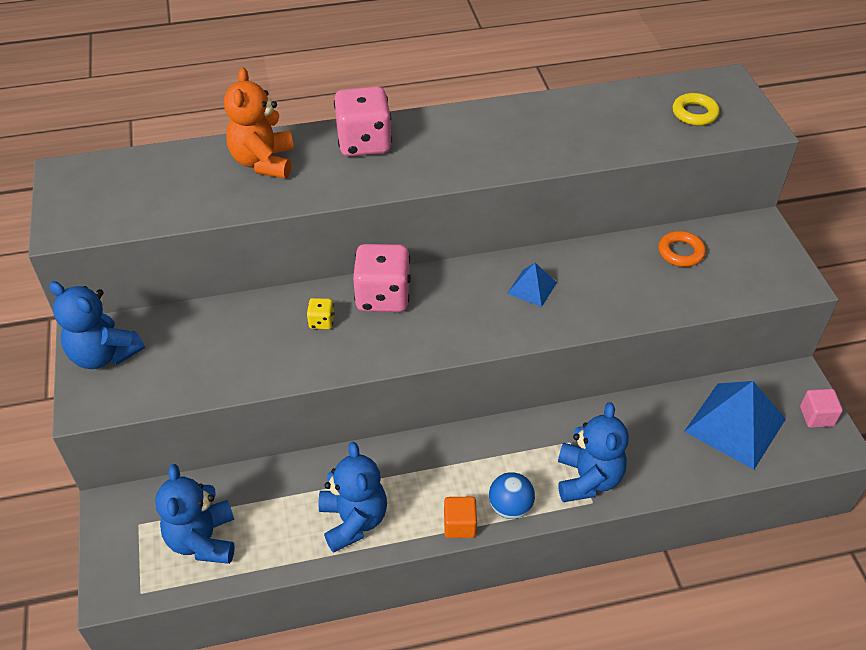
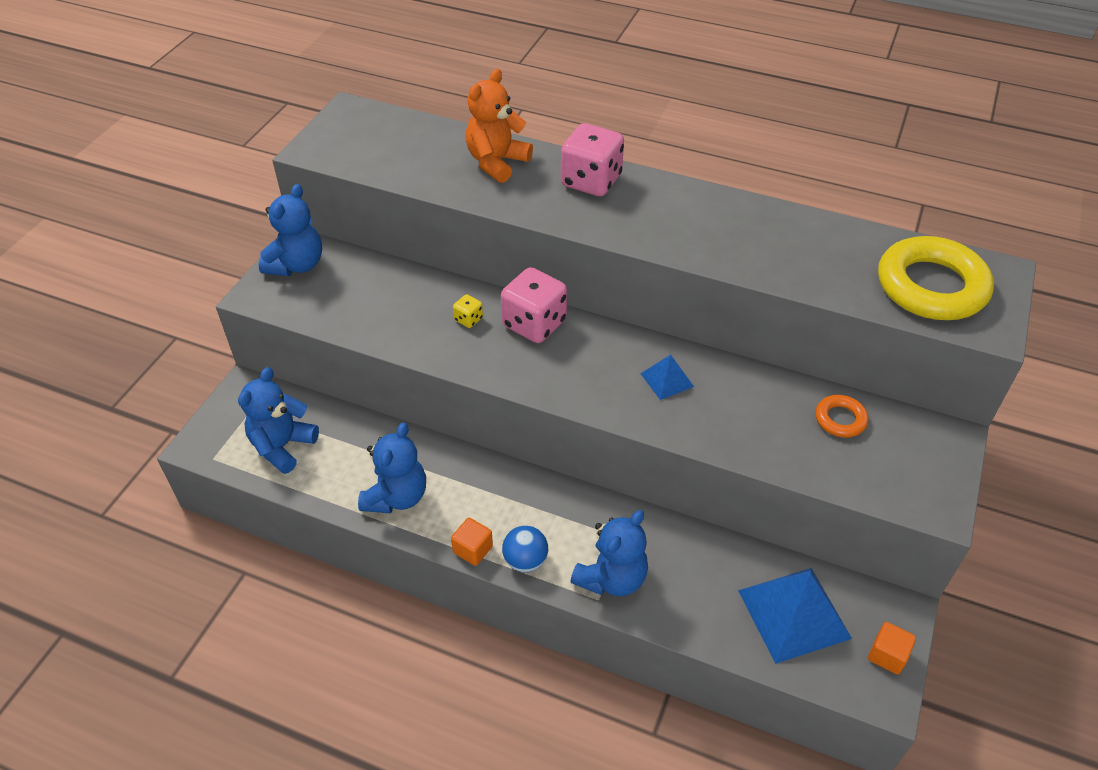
camera: 35 degrees right, 0 degrees up
blue teddy bear [49,281,145,369] -> blue teddy bear turned 135 degrees counterclockwise [259,184,322,276]
yellow ring [673,93,720,126] -> yellow ring [878,236,994,320], size x2.11
pink cube [800,389,843,428] -> orange cube [868,622,916,674]

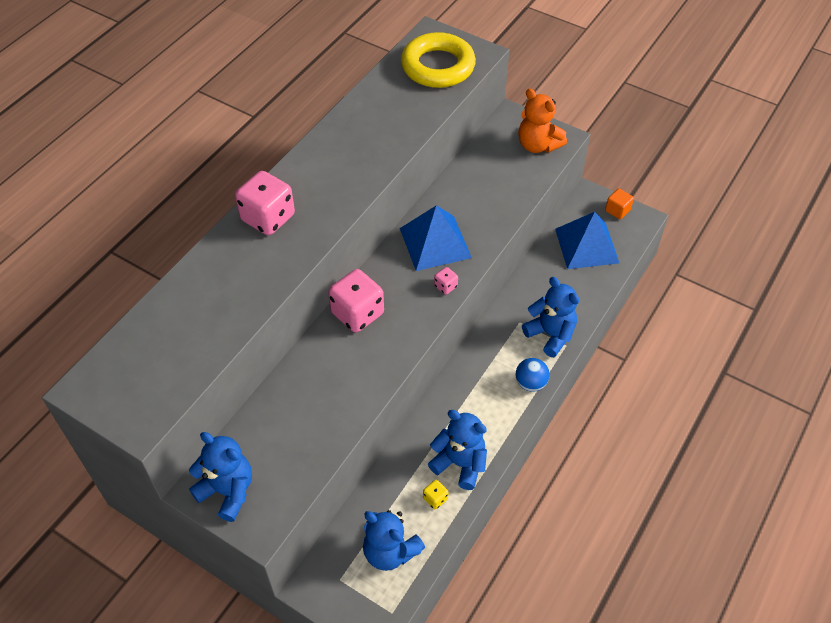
camera: 80 degrees left, 5 degrees up
orange cube [451,518,493,566] -> none
yellow dice [453,294,483,328] -> yellow dice moved to [423,480,448,509]
orange teddy bear [466,69,533,183] -> orange teddy bear moved to [518,88,567,153]
blue pyramid [640,355,694,400] -> blue pyramid [400,205,472,271], size x1.98
orange ring [815,395,868,438] -> none
none -> pink dice [434,267,458,295]

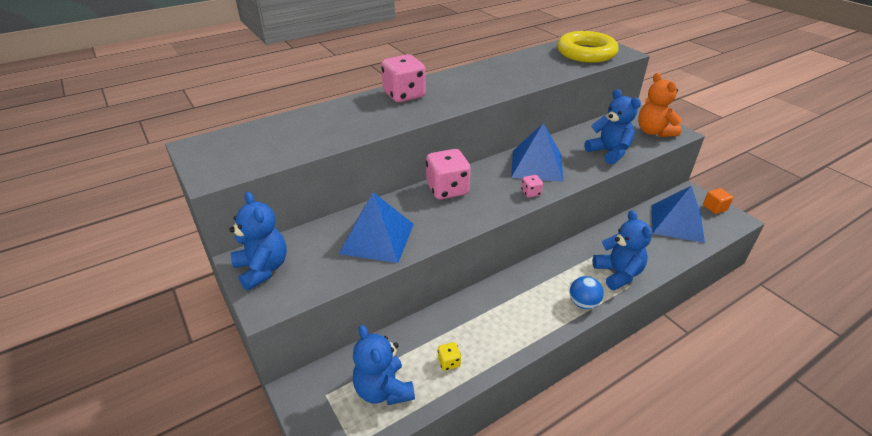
camera: 25 degrees right, 15 degrees down
blue teddy bear [428,410,487,490] -> blue teddy bear moved to [585,89,641,165]
none -> blue pyramid [339,192,414,263]

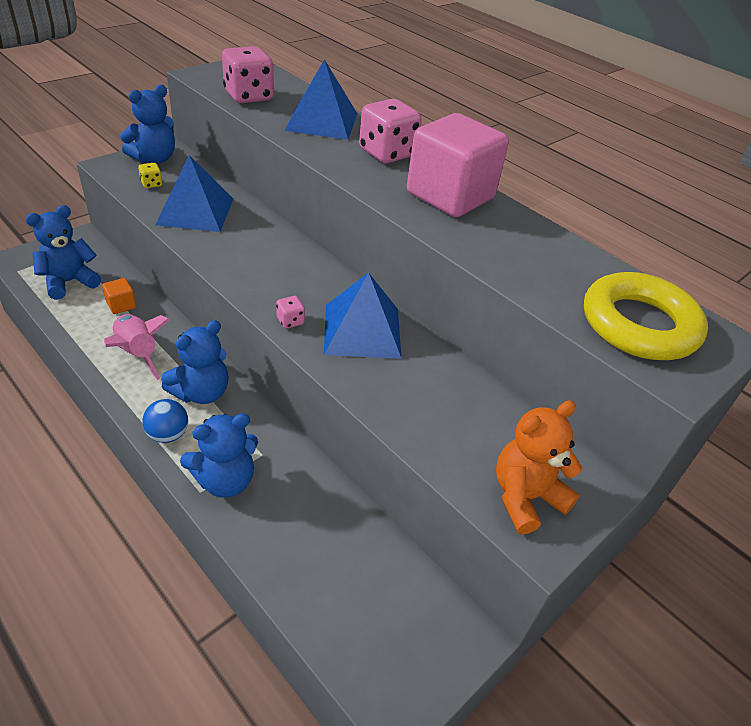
camera: 75 degrees right, 5 degrees up
pink dice [426,149,471,199] -> pink dice moved to [222,46,274,103]
yellow dice [438,342,461,371] -> yellow dice moved to [138,163,163,188]
blue teddy bear [585,89,641,165] -> blue teddy bear moved to [161,320,229,404]
blue pyramid [652,186,705,243] -> blue pyramid moved to [285,59,357,140]
orange cube [703,188,733,214] -> orange cube moved to [102,278,136,314]
none -> pink rocket [104,314,170,380]
none -> pink cube [407,113,509,217]

